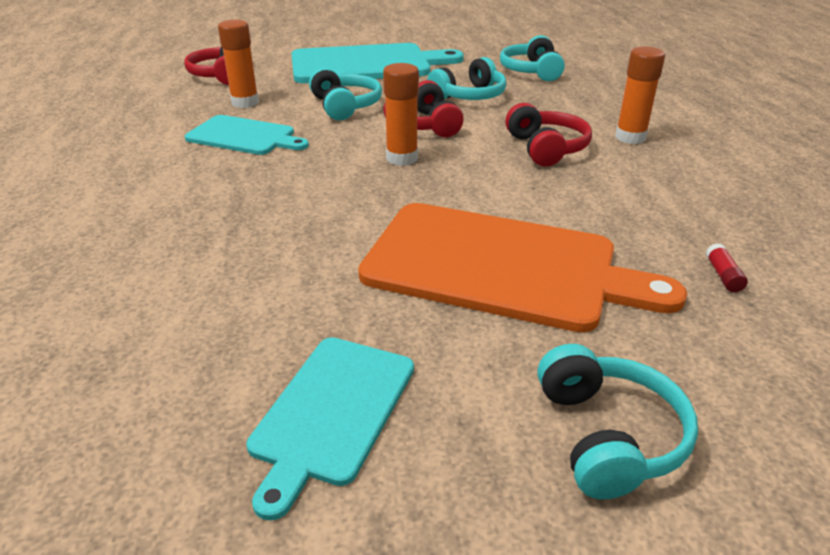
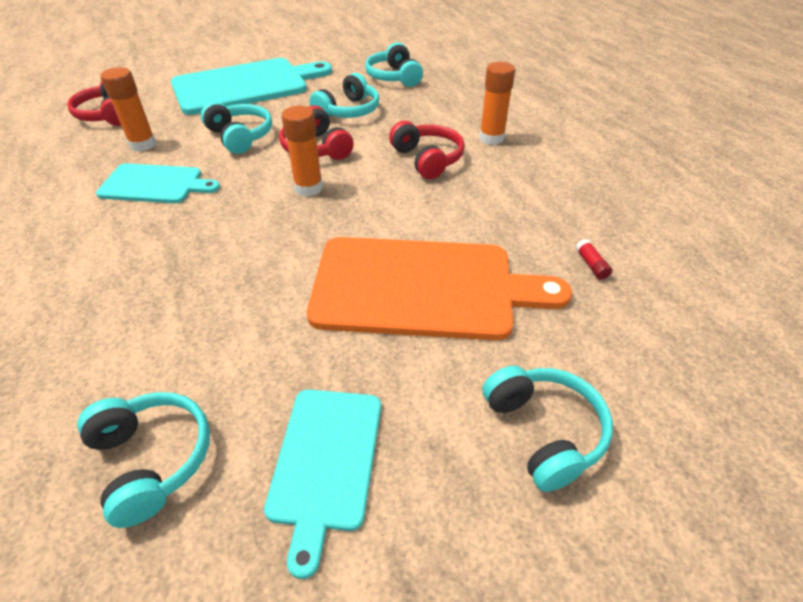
camera: 15 degrees left, 10 degrees up
none -> turquoise headphones [77,392,210,528]

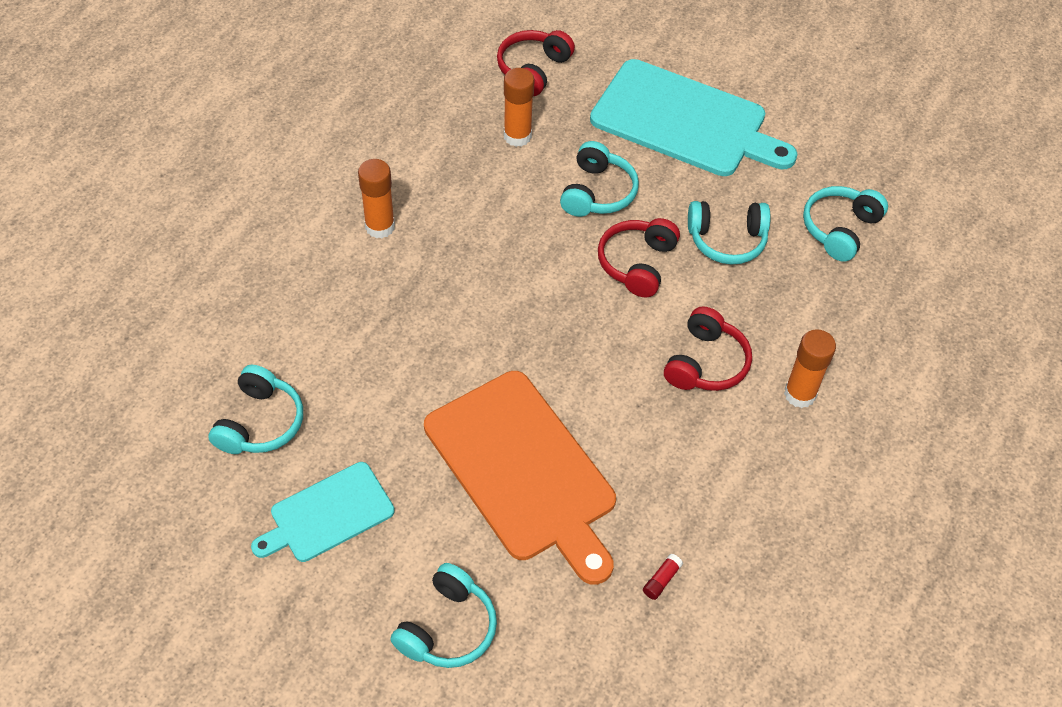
camera: 50 degrees right, 10 degrees up
turquoise cutting board [96,163,220,203] -> none
orange glue stick [281,106,323,197] -> orange glue stick moved to [358,159,395,238]

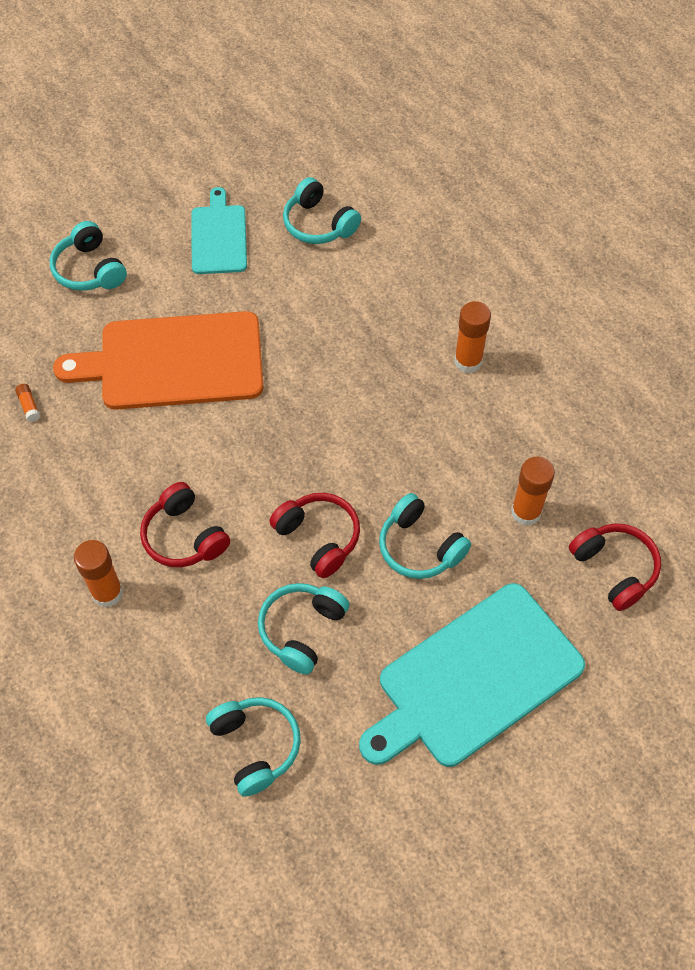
camera: 120 degrees right, 5 degrees up
red glue stick [643,554,683,600] -> orange glue stick [15,384,40,422]

